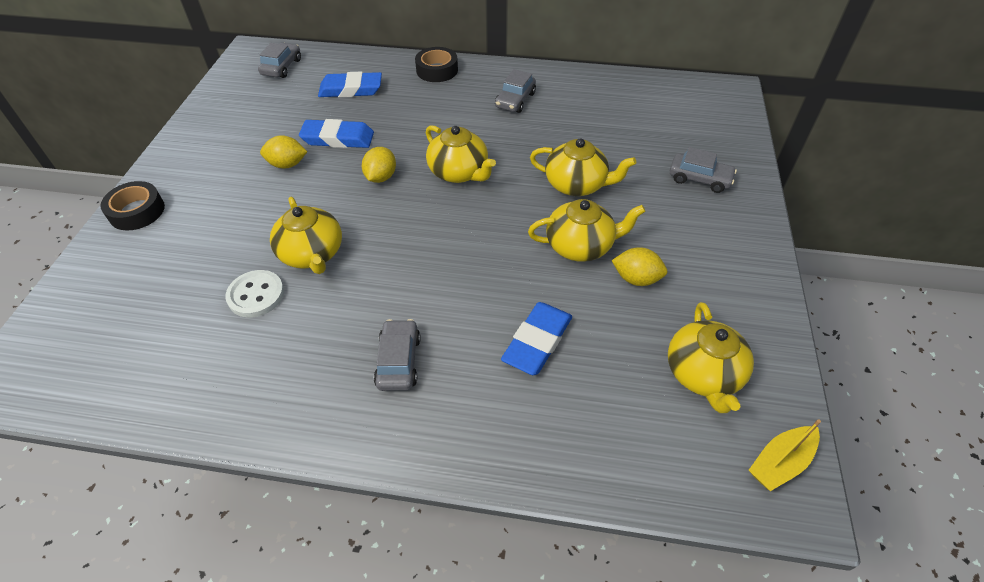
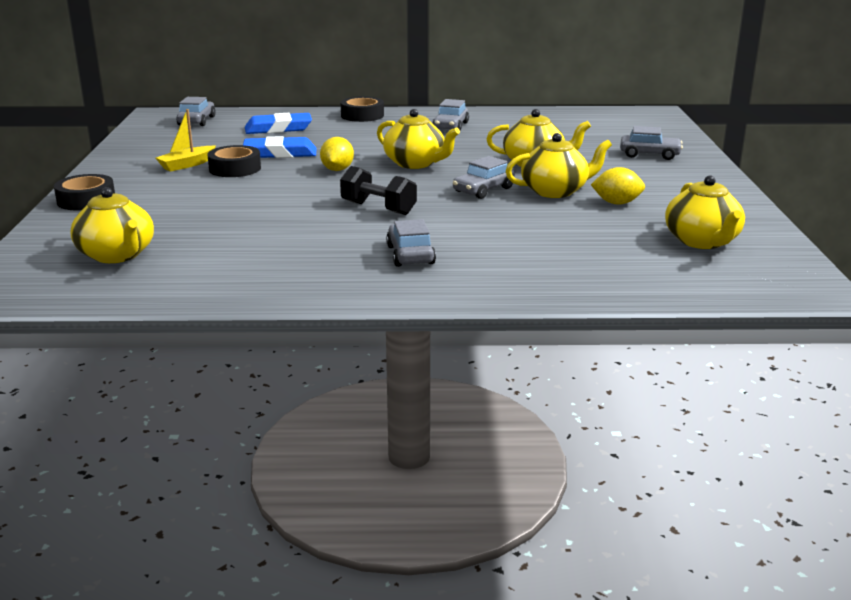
camera: 10 degrees left, 25 degrees down
white button [225,270,284,317] -> none
yellow lemon [260,135,307,169] -> black tape [207,145,261,177]
yellow teapot [270,197,342,274] -> yellow teapot moved to [70,187,154,263]
blue eraser [501,302,572,375] -> none
yellow boat [749,419,821,491] -> yellow boat moved to [156,109,216,172]
none -> black dumbbell [340,166,417,215]
none -> grey car [453,156,515,199]

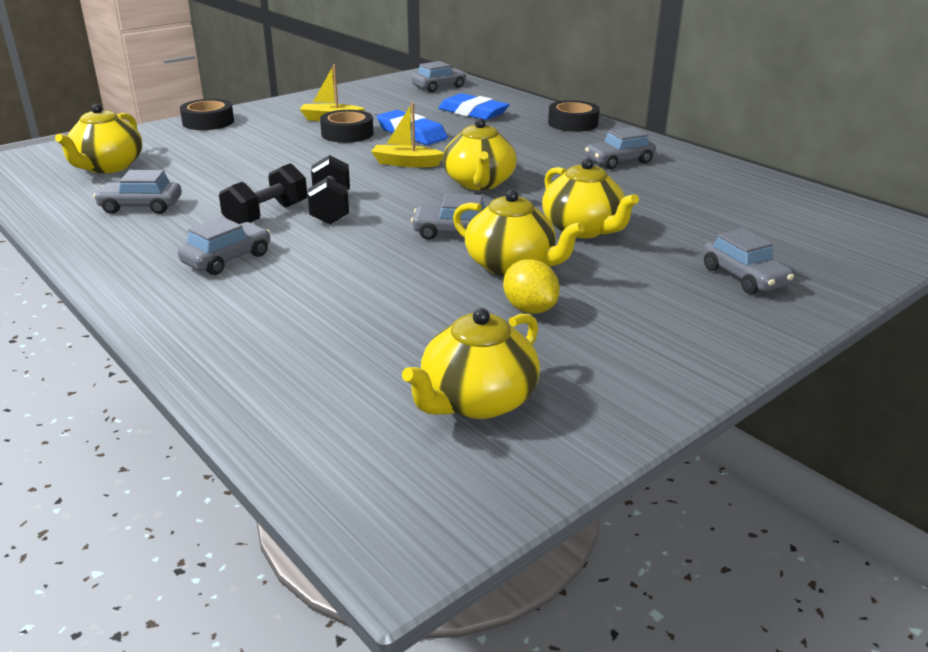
camera: 50 degrees right, 5 degrees up
yellow lemon [320,137,354,171] -> yellow boat [371,102,444,167]
none -> grey car [93,170,182,214]
none -> black dumbbell [219,163,307,224]

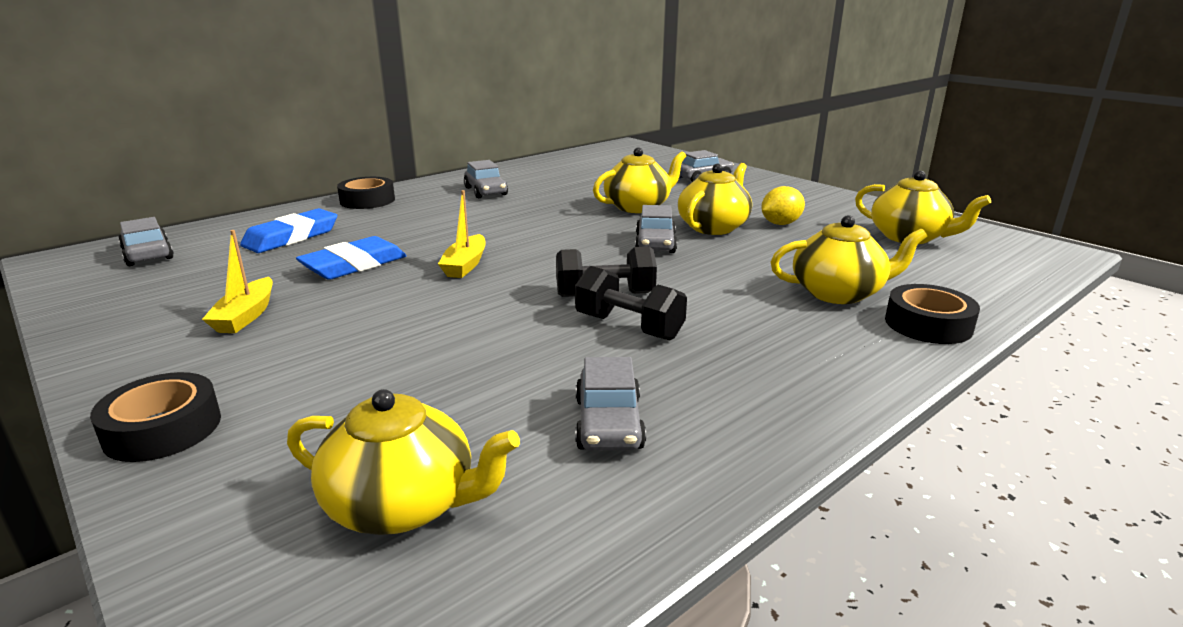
camera: 90 degrees left, 5 degrees down
grey car [178,217,271,275] -> none
black tape [320,110,374,143] -> black tape moved to [885,284,980,344]
yellow teapot [443,118,517,190] -> yellow teapot moved to [771,215,927,304]

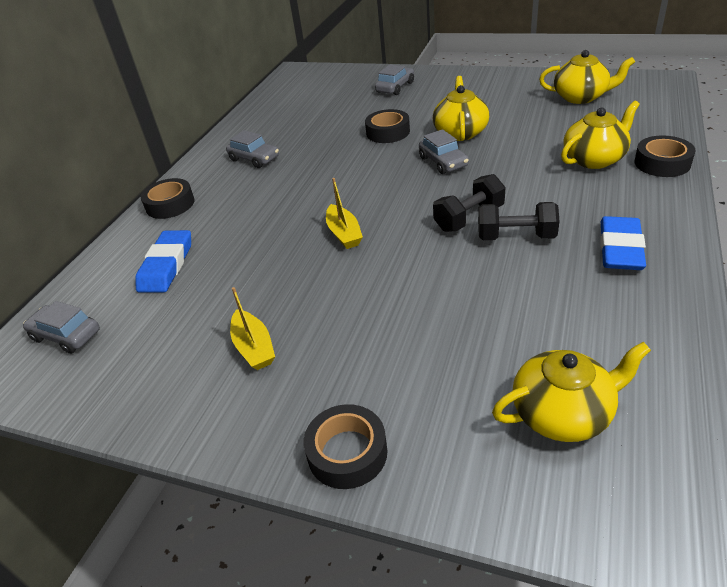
camera: 25 degrees left, 15 degrees up
blue eraser [296,236,407,280] -> blue eraser moved to [600,216,646,270]
grey car [575,357,646,451] -> none
yellow teapot [593,147,686,213] -> black tape [365,109,410,143]
yellow lemon [761,186,805,225] -> none

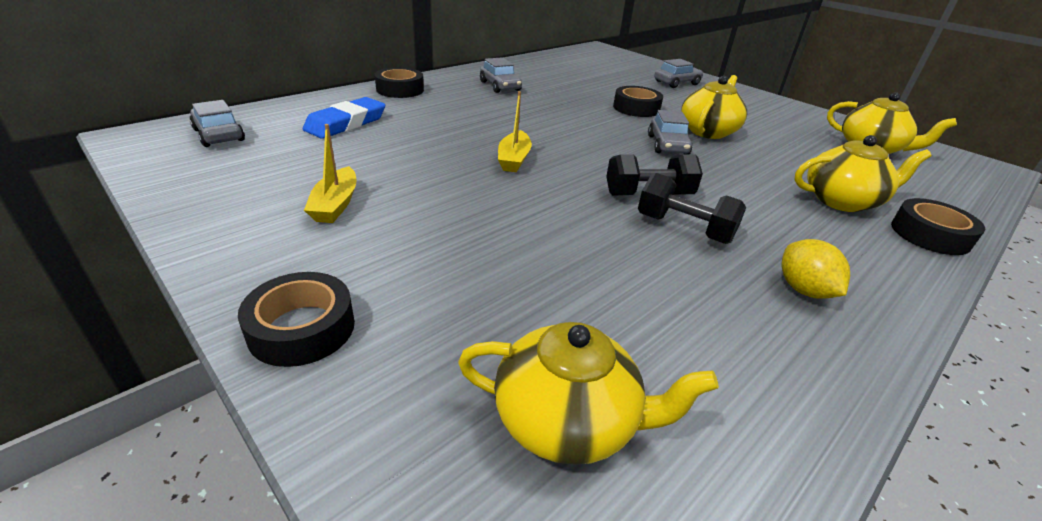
camera: 20 degrees right, 5 degrees down
blue eraser [600,216,646,270] -> yellow lemon [782,239,850,299]

